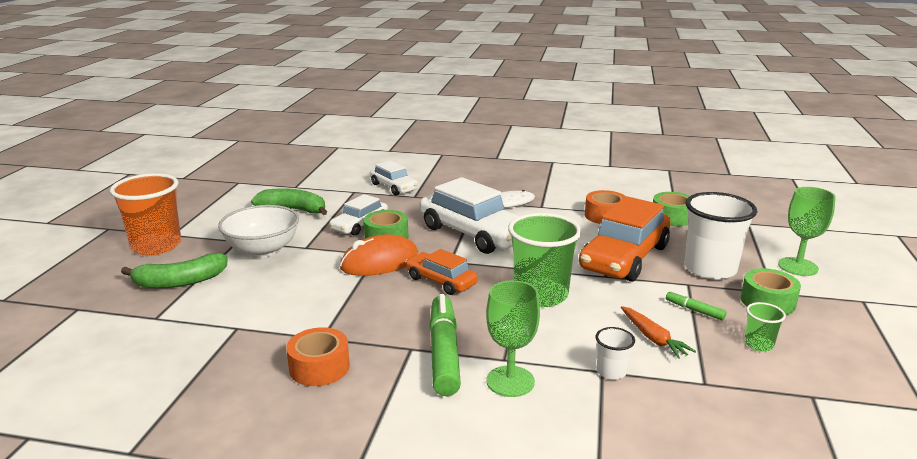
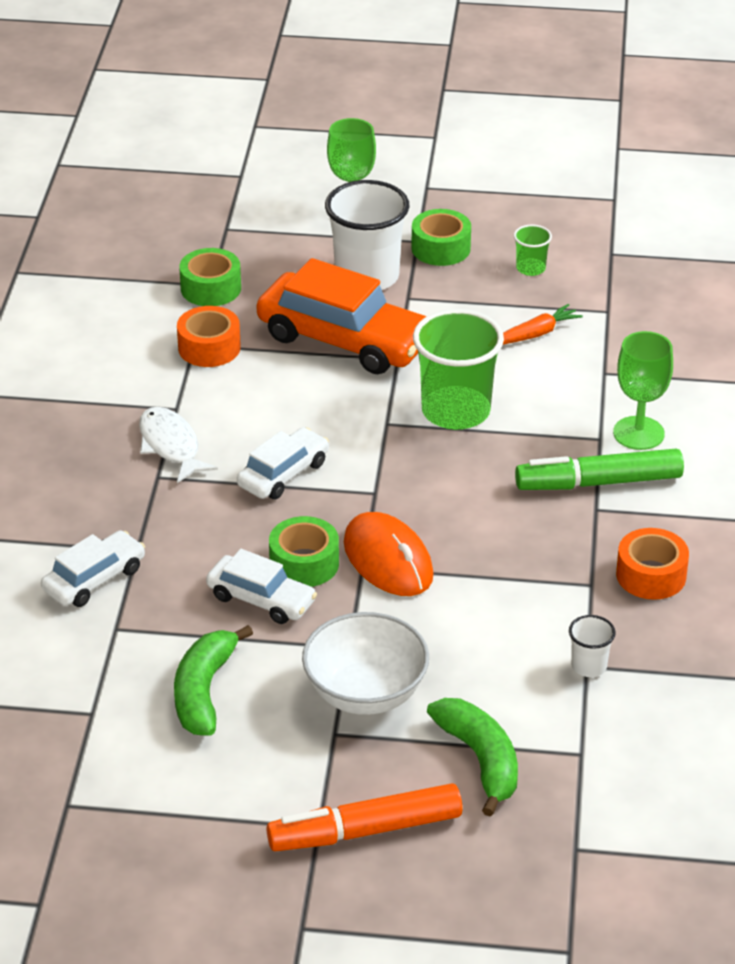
camera: 95 degrees left, 15 degrees up
orange cup [110,173,181,255] -> orange marker [266,783,463,852]
orange car [405,249,478,295] -> none
white car [419,177,519,254] -> white car [237,427,329,499], size x0.55
white cup [596,327,635,379] -> white cup moved to [569,615,616,677]
green marker [666,291,726,320] -> none

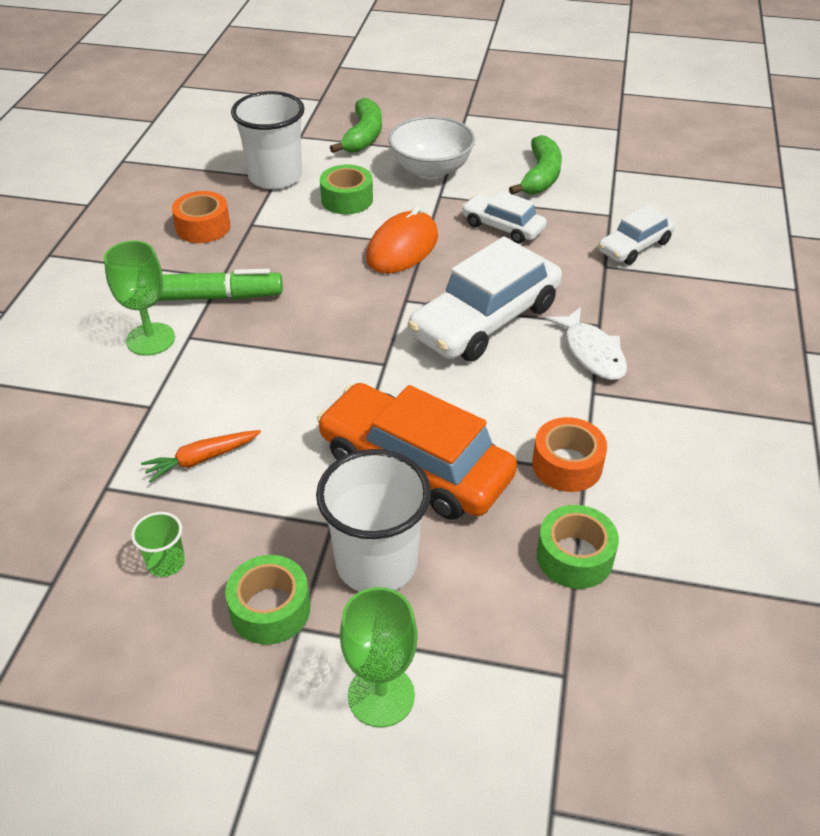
camera: 175 degrees left, 5 degrees up
white car [237,427,329,499] -> white car [408,237,562,361], size x1.81
orange marker [266,783,463,852] -> none
green tape [269,516,339,587] -> green tape moved to [320,164,373,214]
orange mouse [344,512,434,596] -> orange mouse turned 60 degrees clockwise [366,206,438,273]
green cup [413,309,504,430] -> none
green banana [427,698,518,817] -> green banana turned 150 degrees counterclockwise [330,98,382,153]
white cup [569,615,616,677] -> white cup [231,91,305,189], size x2.17

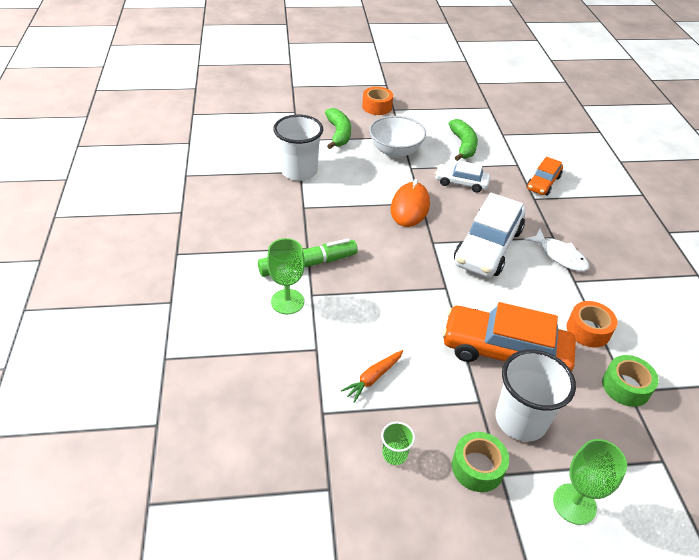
camera: 20 degrees left, 0 degrees up
orange tape [172,191,230,243] -> orange tape moved to [362,87,393,115]
green tape [320,164,373,214] -> none
white car [598,205,675,265] -> orange car [527,157,563,195]

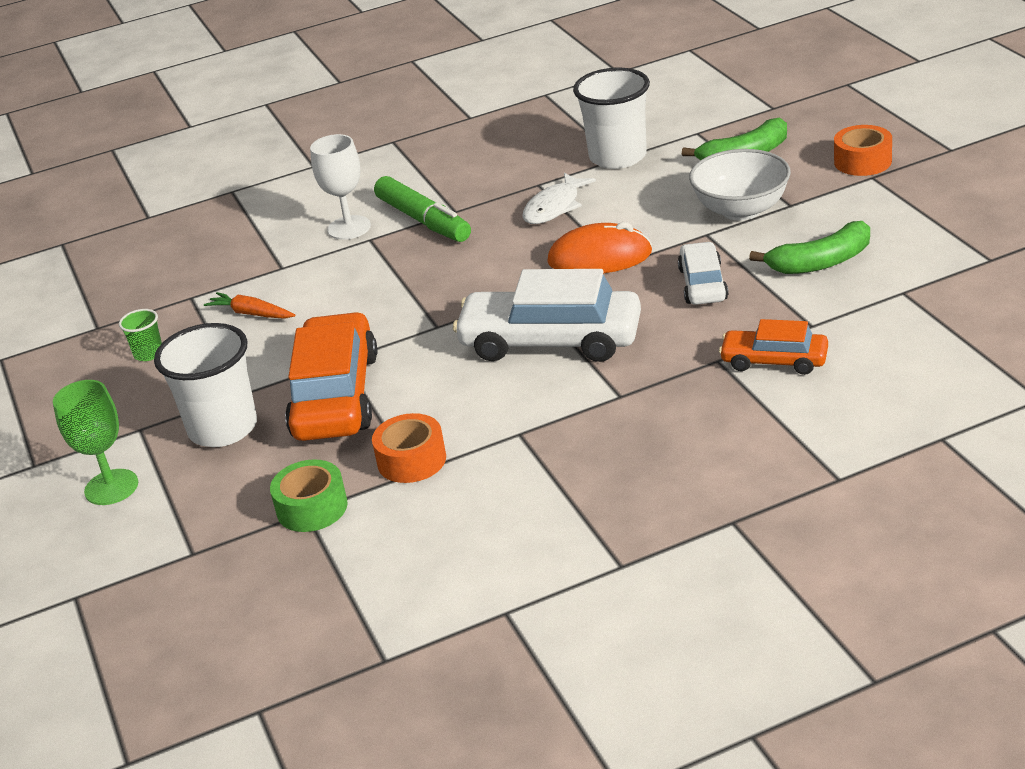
camera: 80 degrees right, 10 degrees down
green goblet [267,238,305,314] -> white goblet [310,134,371,240]
green tape [452,432,509,492] -> none
white fish [524,229,589,272] -> white fish moved to [522,173,596,224]

